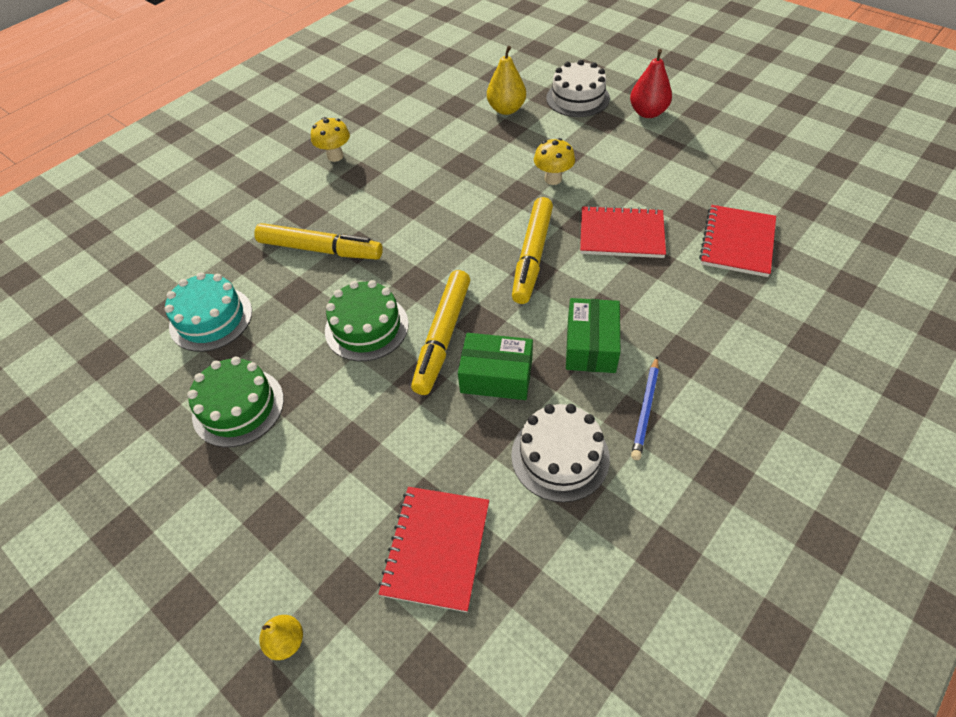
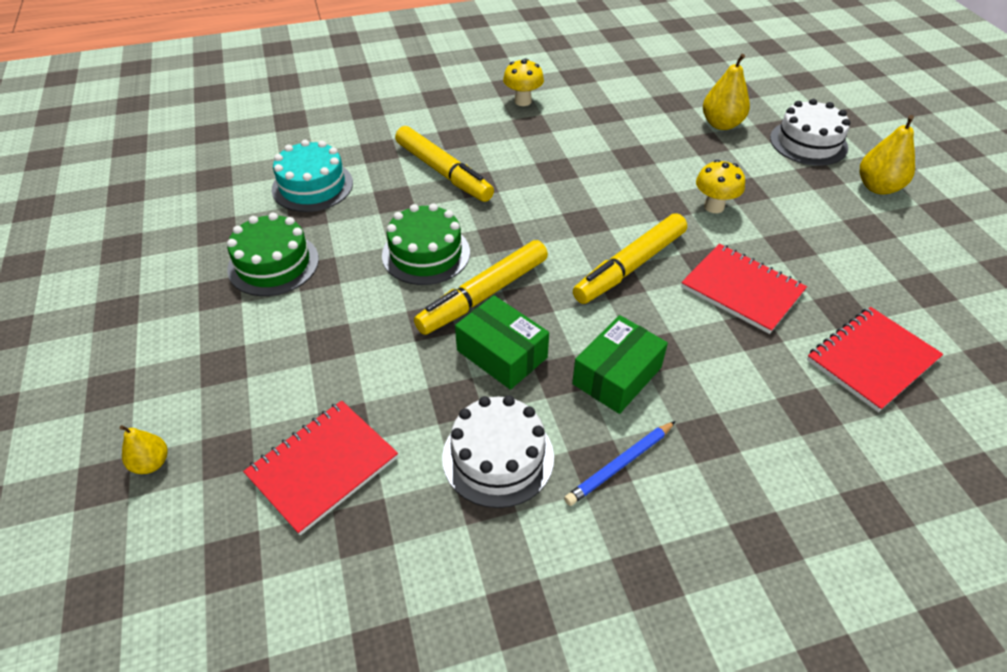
camera: 30 degrees right, 5 degrees down
red pear [630,49,672,118] -> yellow pear [860,115,915,195]

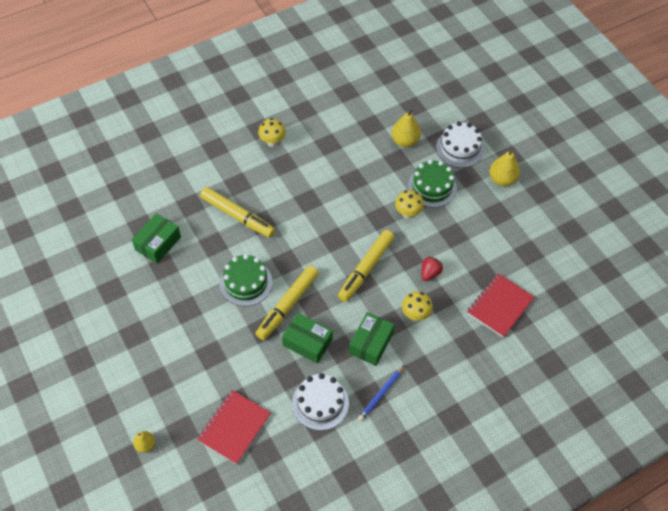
camera: 15 degrees left, 10 degrees up
green cake [227,213,319,296] -> green cake moved to [408,160,457,208]
turquoise cake [272,140,353,212] -> green box [132,213,181,264]
red notebook [681,244,807,334] -> red strawberry [421,256,443,281]
none -> yellow mushroom [402,291,433,321]

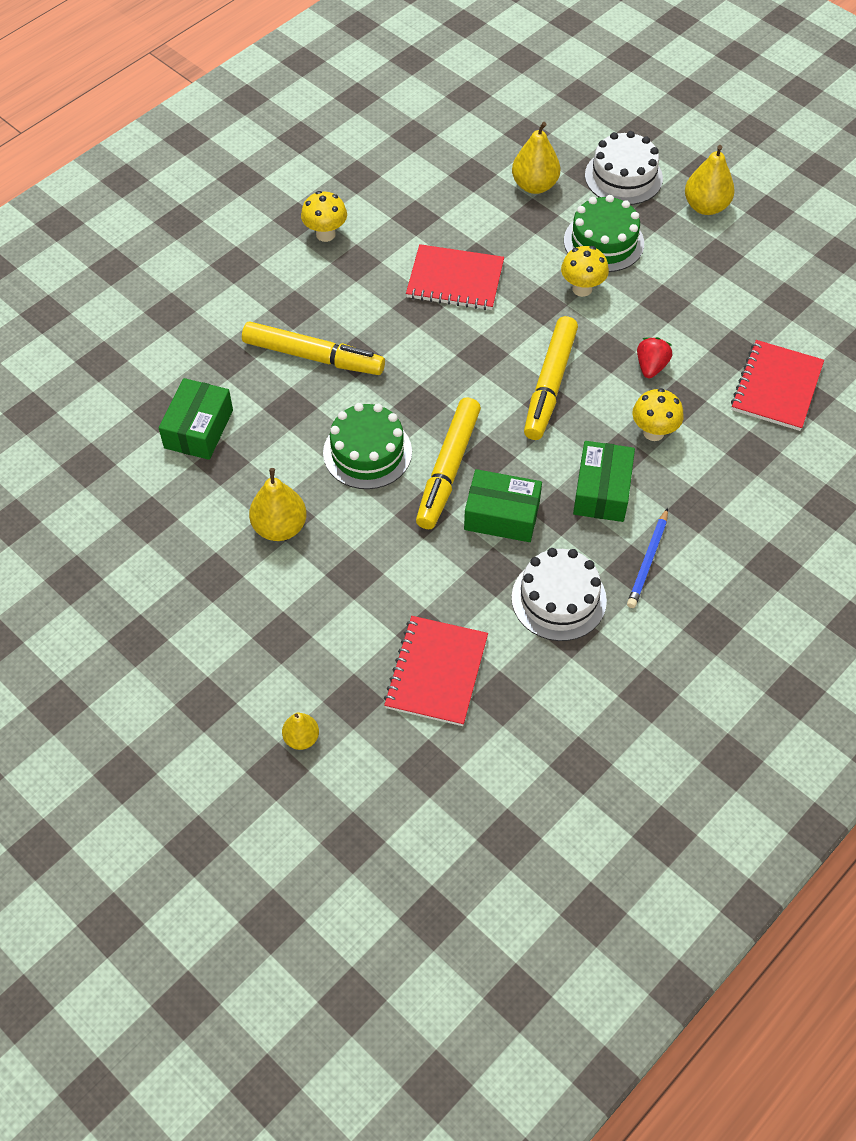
camera: 15 degrees left, 0 degrees up
none -> yellow pear [249,468,307,541]
none -> red notebook [406,244,504,310]

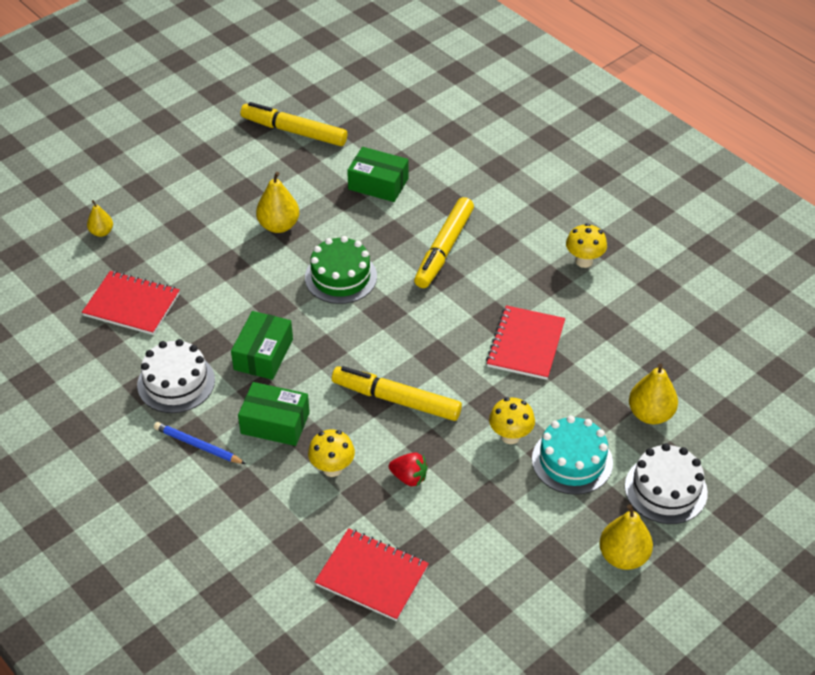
camera: 95 degrees right, 10 degrees down
yellow marker [416,397,481,529] -> yellow marker moved to [240,102,347,146]
green cake [564,195,644,272] -> turquoise cake [532,415,613,495]

